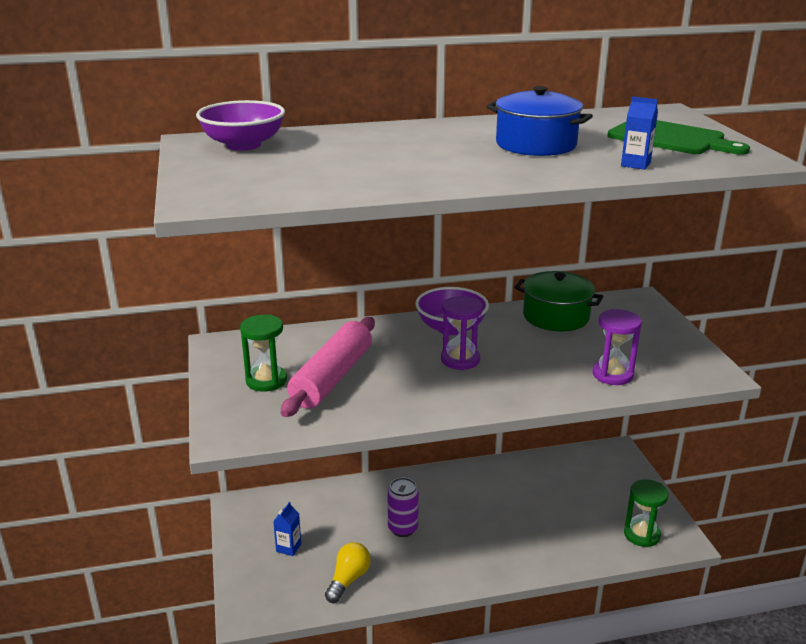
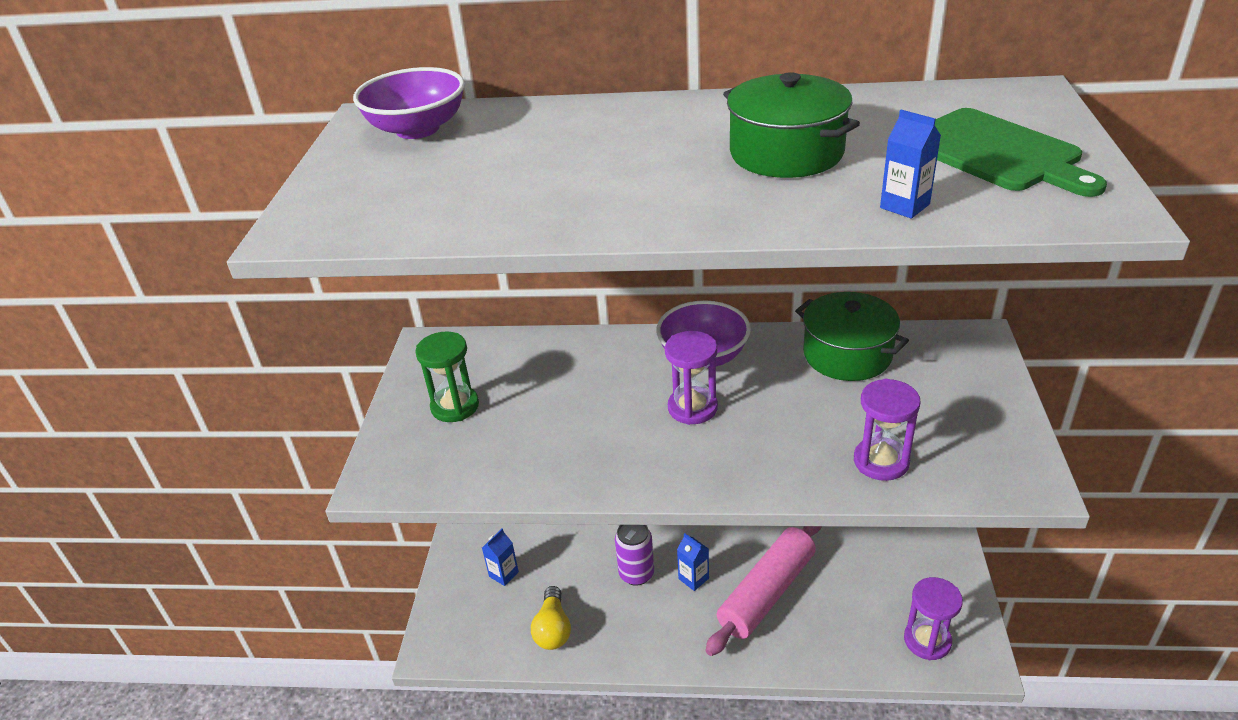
camera: 20 degrees right, 10 degrees up
pink rolling pin [281,317,375,417] -> pink rolling pin moved to [706,526,822,656]
yellow light bulb [325,542,371,603] -> yellow light bulb turned 135 degrees clockwise [531,586,571,650]
blue pot [487,86,593,156] -> green pot [723,72,860,178]
green hourglass [624,479,668,547] -> purple hourglass [904,577,963,660]
none -> blue carton [677,533,709,591]

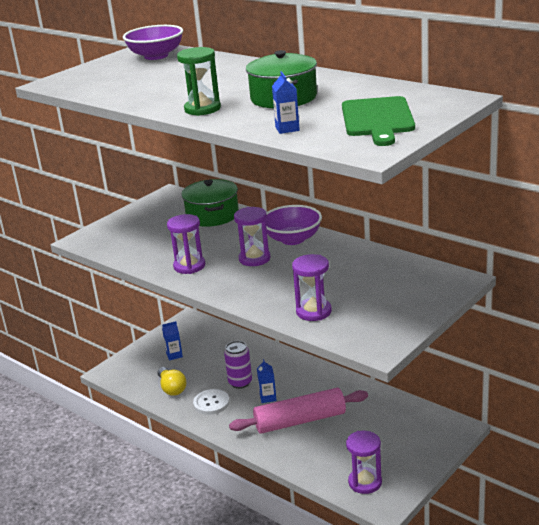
camera: 35 degrees right, 10 degrees down
green hourglass [415,332,479,422] -> green hourglass moved to [177,47,221,116]
yellow light bulb [531,586,571,650] -> yellow light bulb turned 60 degrees counterclockwise [157,367,186,396]
green pot [795,292,909,381] -> green pot moved to [181,179,239,227]
none -> purple hourglass [167,214,205,274]
none -> white button [193,389,230,415]

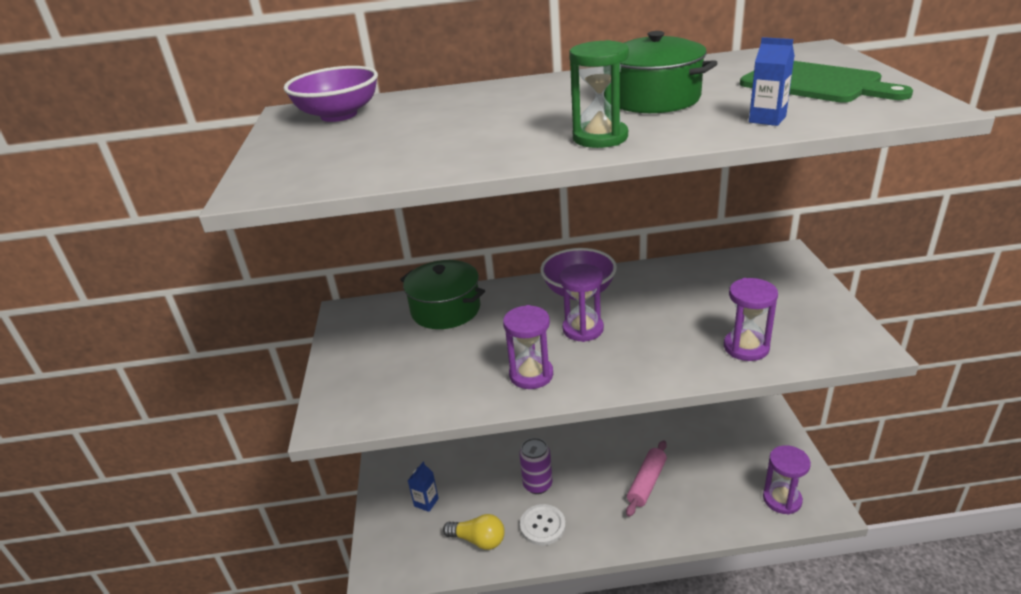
camera: 45 degrees left, 5 degrees up
pink rolling pin [229,388,368,434] -> pink rolling pin [626,440,667,517], size x0.62
blue carton [257,359,277,403] -> none

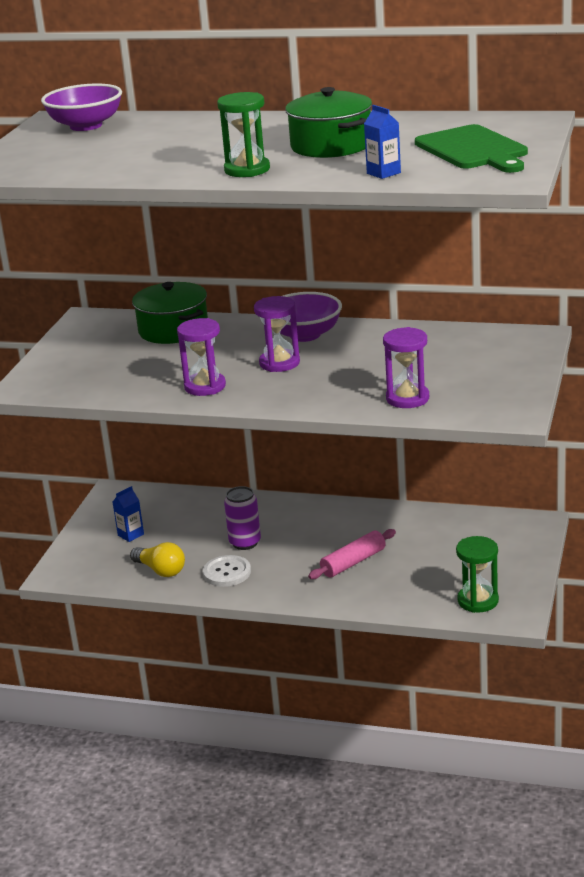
camera: 20 degrees right, 5 degrees down
purple hourglass [763,445,811,515] -> green hourglass [456,536,499,613]

